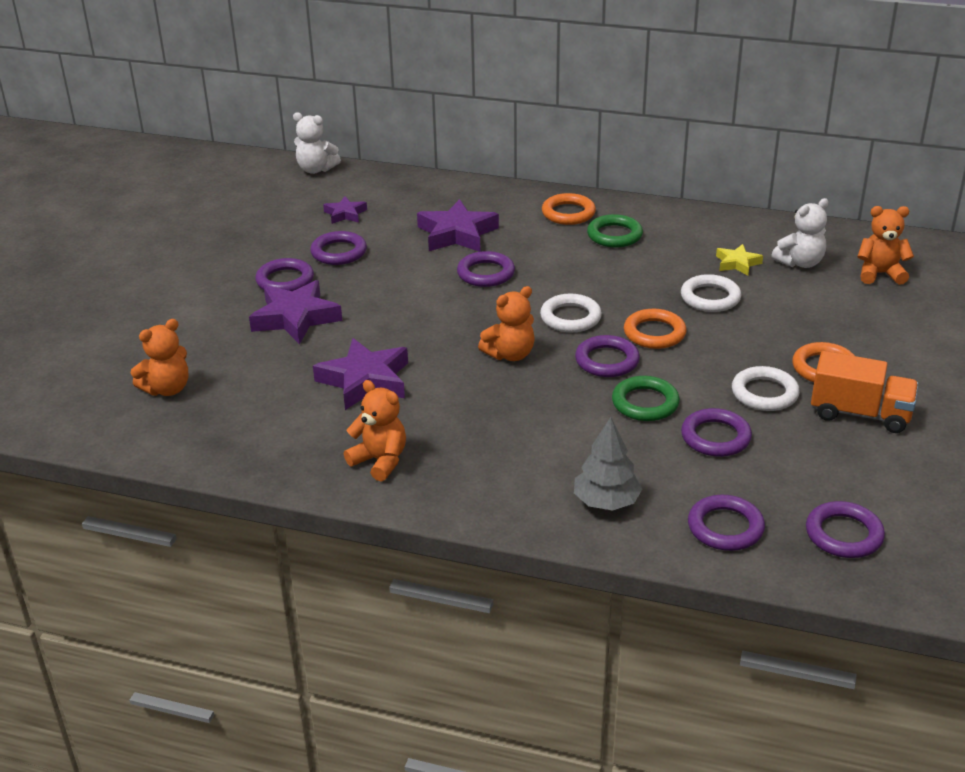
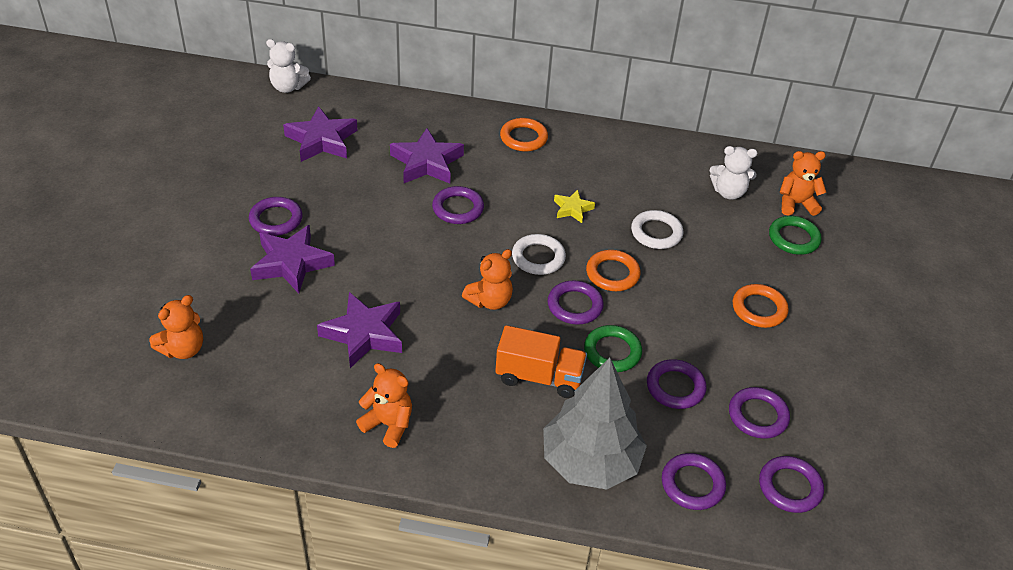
camera: 10 degrees left, 10 degrees up
purple ring [310,231,367,265] -> purple ring moved to [729,387,790,439]
purple star [323,196,367,224] -> purple star [283,106,358,162], size x1.84
grey tree [574,417,642,511] -> grey tree [543,358,647,490], size x1.75
green ring [587,214,643,247] -> green ring moved to [769,216,822,255]
yellow star [716,244,763,275] -> yellow star moved to [554,190,595,223]
white ring [732,366,800,411] -> none
white teddy bear [771,198,829,268] -> white teddy bear turned 45 degrees clockwise [710,146,757,200]
orange truck [811,351,918,433] -> orange truck moved to [495,325,587,398]

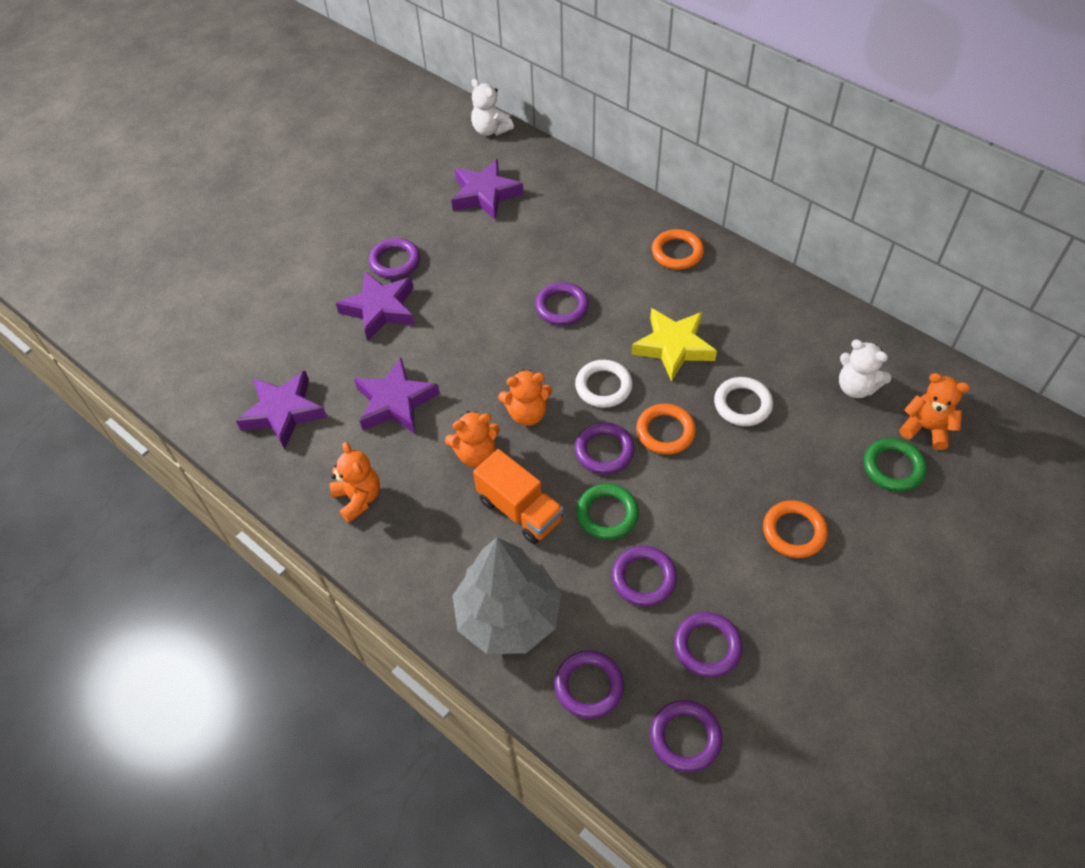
camera: 35 degrees right, 10 degrees up
orange teddy bear [150,295,203,359] -> orange teddy bear moved to [445,411,500,468]
purple star [390,128,464,183] -> purple star moved to [236,370,327,449]
yellow star [554,190,595,223] -> yellow star [631,308,717,382], size x1.84

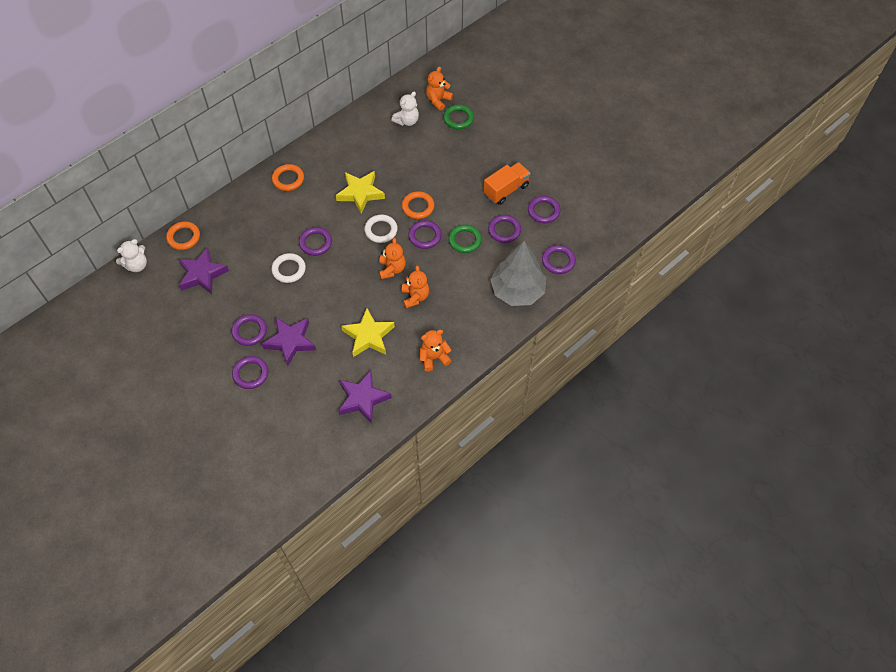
camera: 85 degrees left, 5 degrees up
purple star [354,358,440,434] -> yellow star [341,308,395,357]
orange truck [473,449,564,544] -> orange truck moved to [484,162,531,205]
purple ring [650,700,722,772] -> purple ring moved to [232,356,268,389]
white ring [714,377,773,426] -> white ring moved to [271,253,306,283]
orange ring [763,500,828,558] -> orange ring moved to [166,221,200,250]

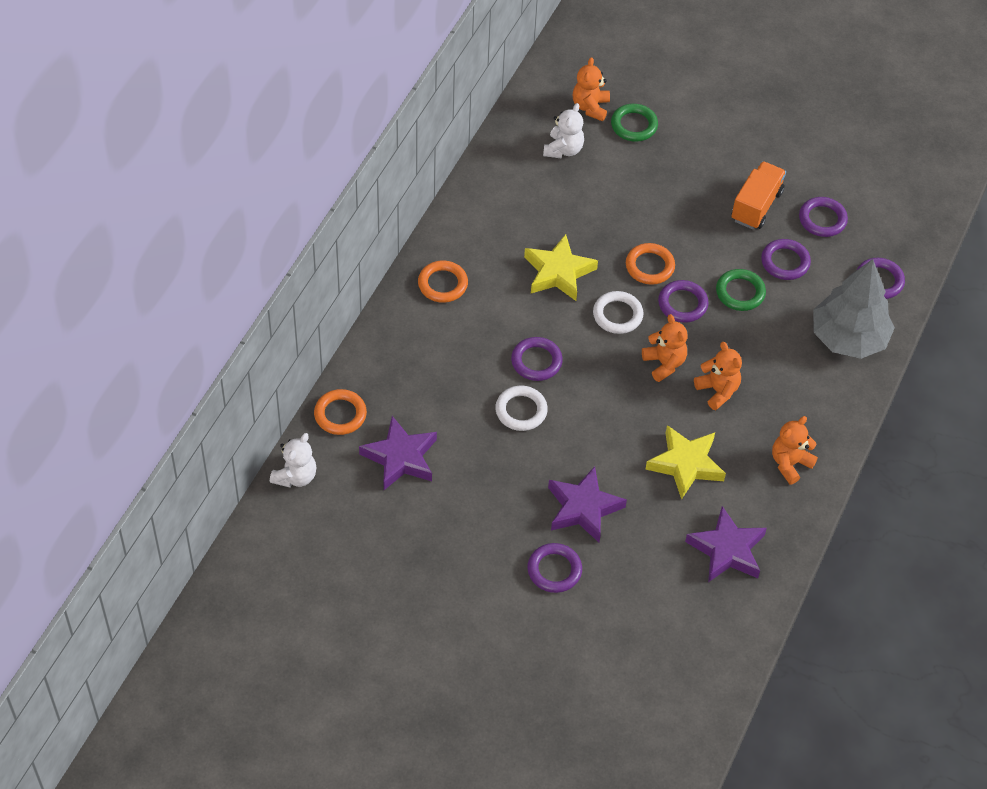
camera: 25 degrees left, 5 degrees down
purple ring [231,314,267,346] -> none

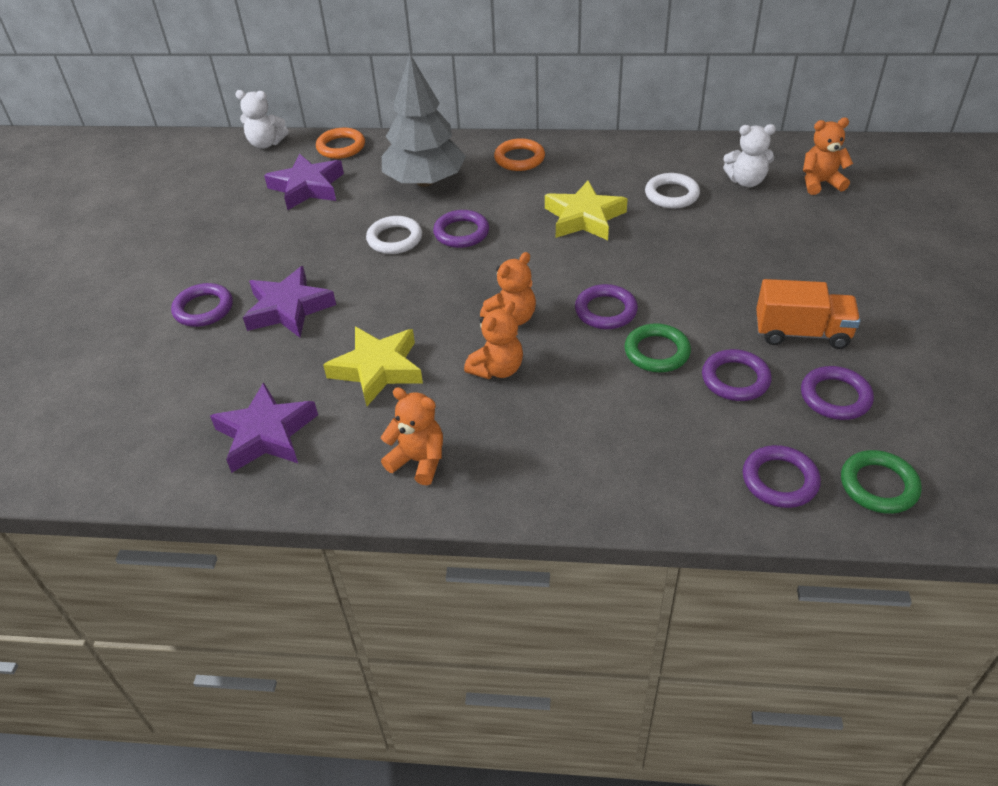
camera: 75 degrees right, 10 degrees down
white ring [593,291,644,334] -> white ring moved to [645,173,700,209]
green ring [611,104,658,142] -> green ring moved to [841,450,922,514]
orange ring [626,243,675,285] -> none
grey tree [813,259,895,359] -> grey tree moved to [382,54,466,187]

